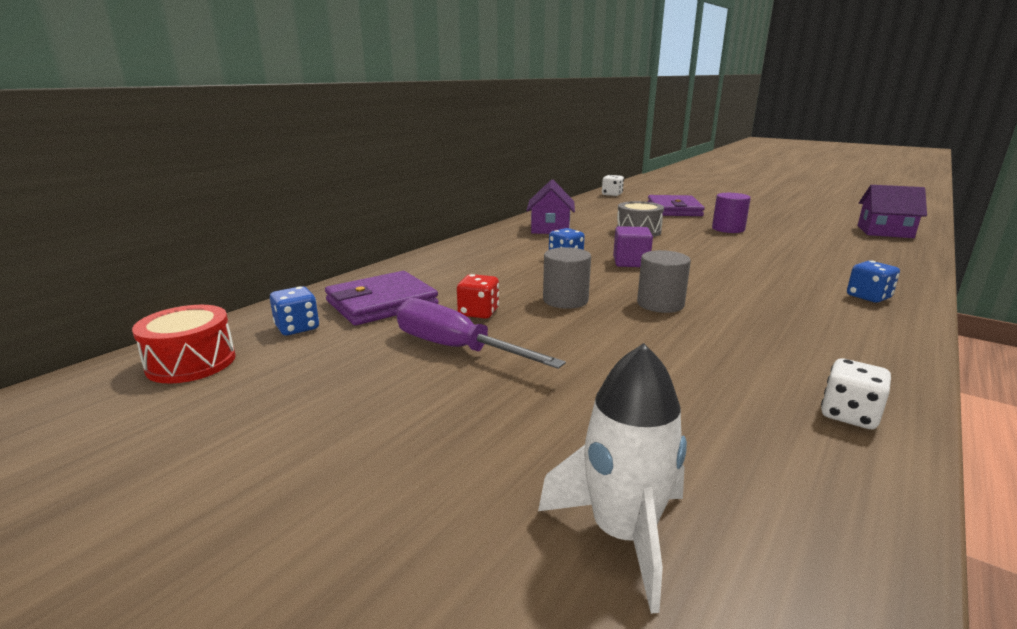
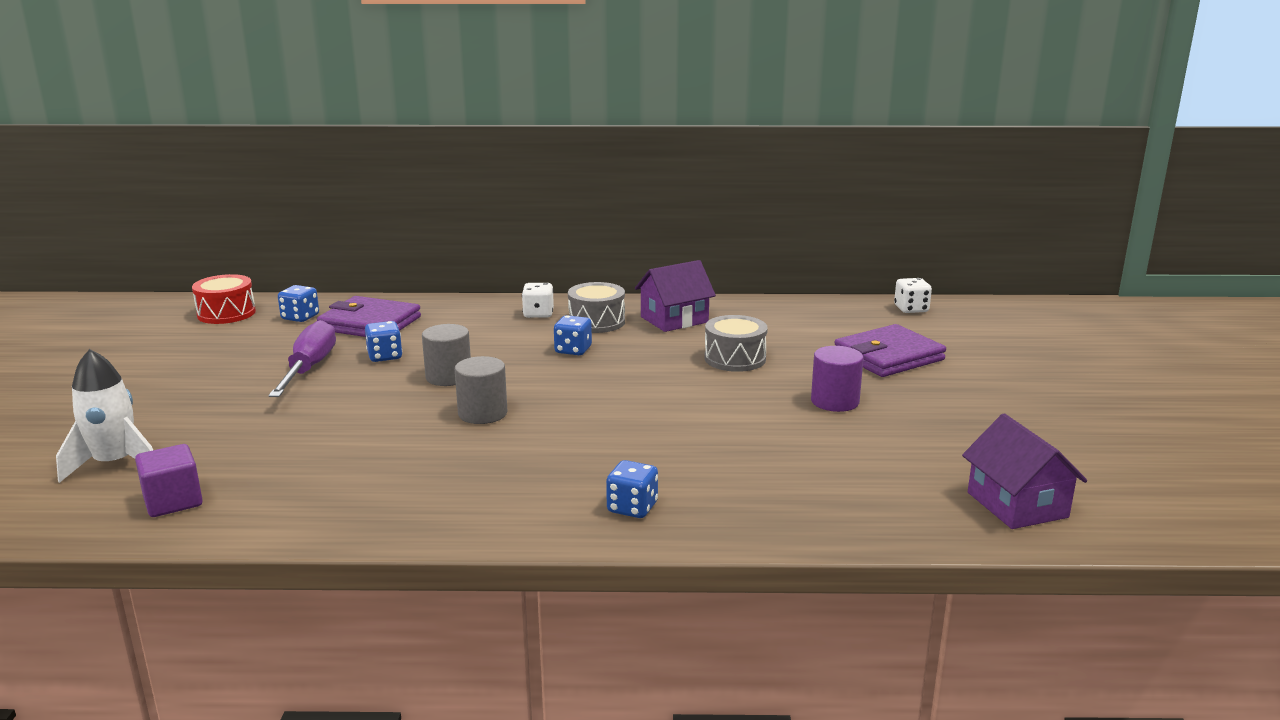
camera: 55 degrees right, 0 degrees up
red dice [457,274,499,319] -> blue dice [365,321,402,362]
purple cube [613,226,653,267] -> purple cube moved to [135,444,203,517]
white dice [821,358,891,429] -> white dice moved to [522,283,554,318]
none -> grey drum [568,282,625,333]

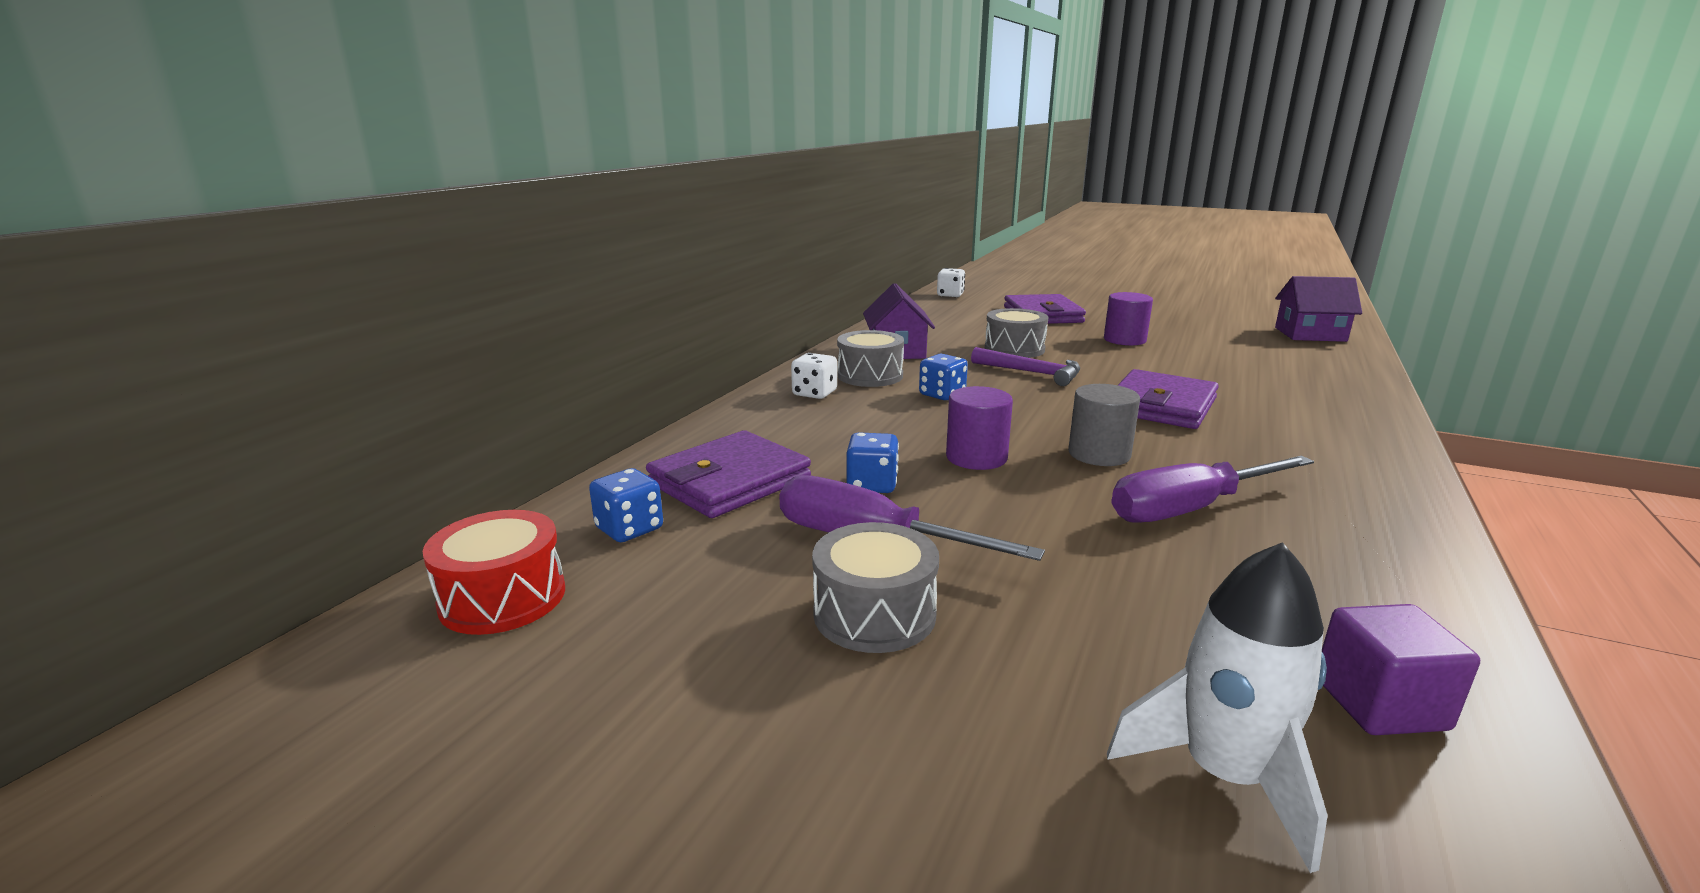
camera: 65 degrees left, 0 degrees up
grey cylinder [422,324,471,386] -> purple cylinder [946,386,1013,470]
blue dice [606,460,658,518] -> none
none -> grey drum [812,522,939,653]
none -> purple hammer [971,347,1080,386]
none -> purple screwdriver [1112,456,1314,523]
none -> purple wallet [1118,369,1219,429]

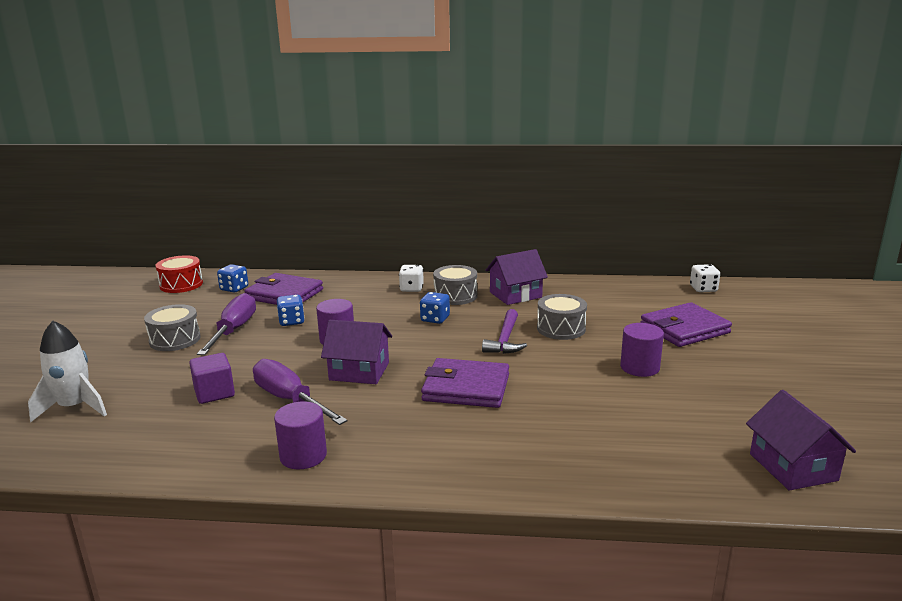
camera: 70 degrees right, 0 degrees up
grey cylinder [1068,384,1140,466] -> purple house [321,320,392,384]
purple cube [1322,604,1480,735] -> purple cube moved to [189,353,235,404]
none -> purple cylinder [274,401,327,469]

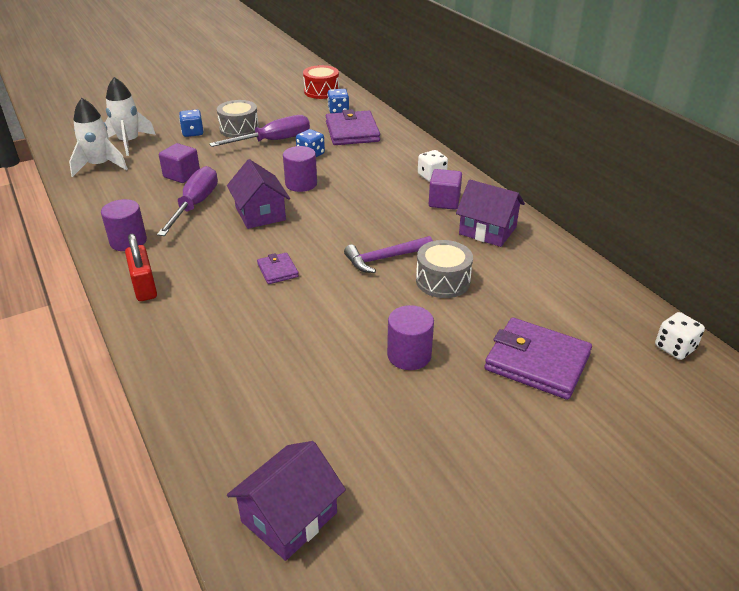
camera: 55 degrees right, 15 degrees up
blue dice [420,292,450,324] -> blue dice moved to [179,109,204,137]
purple wallet [421,358,509,408] -> purple wallet [257,253,299,284], size x0.51
grey drum [433,265,477,305] -> purple cube [429,169,462,210]
none -> white rocket [69,98,128,177]
none -> red padlock [125,233,157,301]

